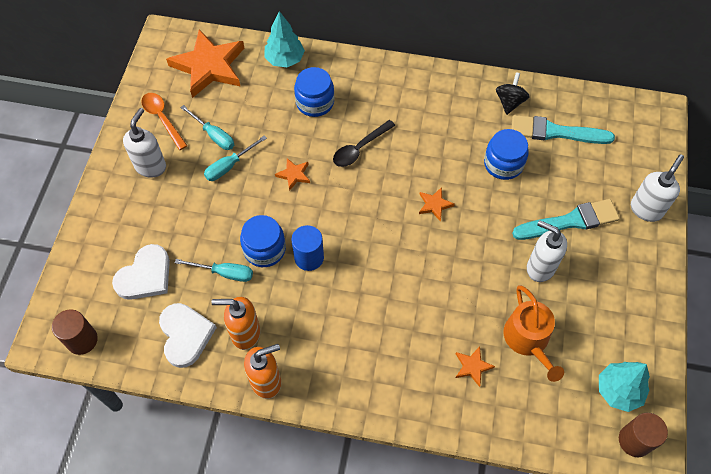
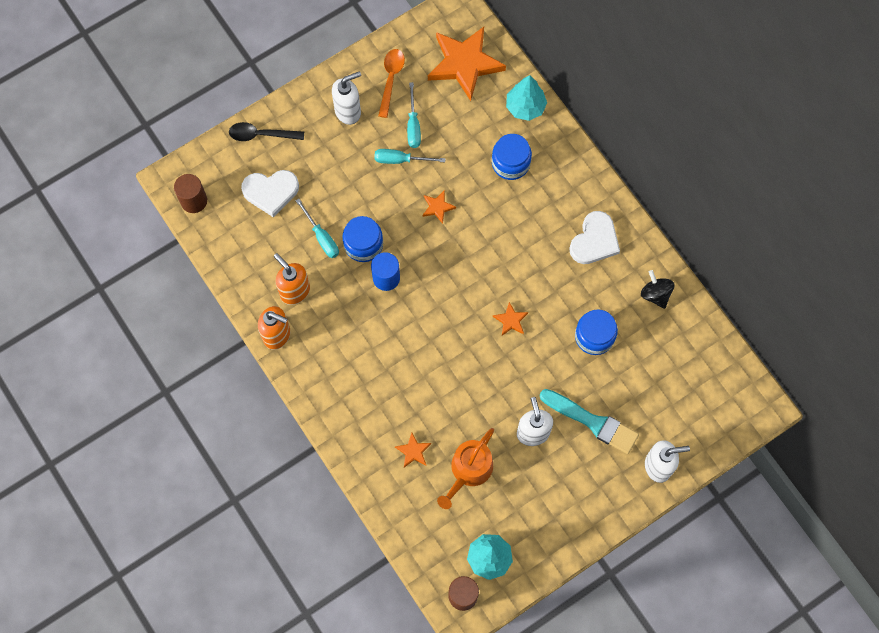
camera: 45 degrees right, 10 degrees up
white heart [159,303,217,368] -> white heart moved to [569,211,620,264]
black spoon [333,120,396,167] -> black spoon moved to [229,122,304,141]
black spinning top [496,72,530,115] -> black spinning top turned 90 degrees counterclockwise [641,270,674,309]
turquoise brush [511,115,615,144] -> none

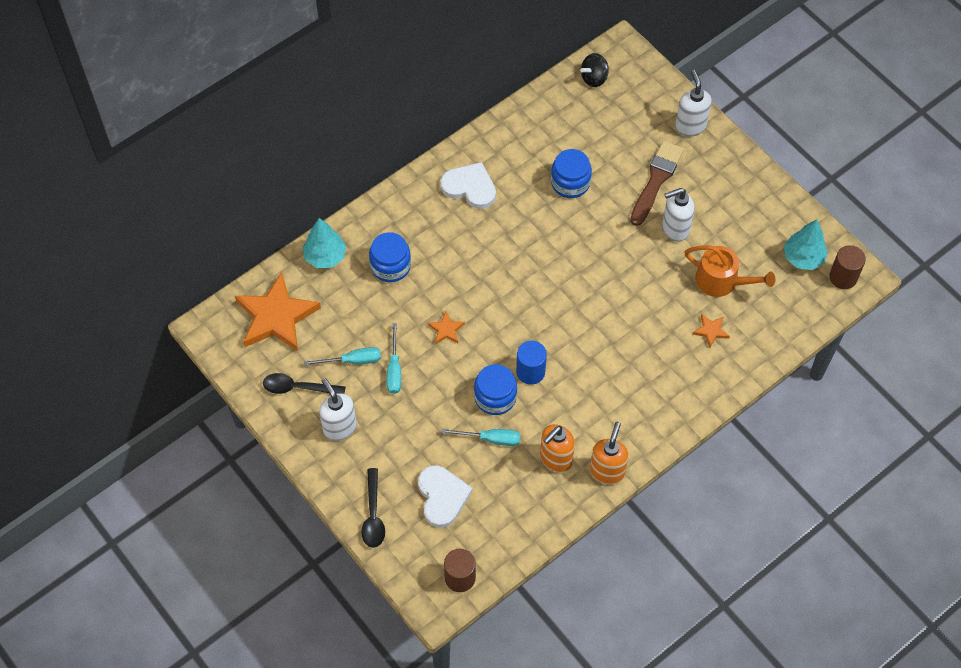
camera: 95 degrees left, 10 degrees down
turquoise screwdriver [295,199,339,258] -> turquoise screwdriver turned 45 degrees clockwise [442,429,520,446]
orange spoon [378,49,405,118] -> black spoon [263,373,346,394]
orange star [493,302,528,336] -> none
turquoise brush [540,389,639,454] -> brown brush [630,141,684,226]
black spinning top [641,270,674,309] -> black spinning top moved to [580,53,609,87]

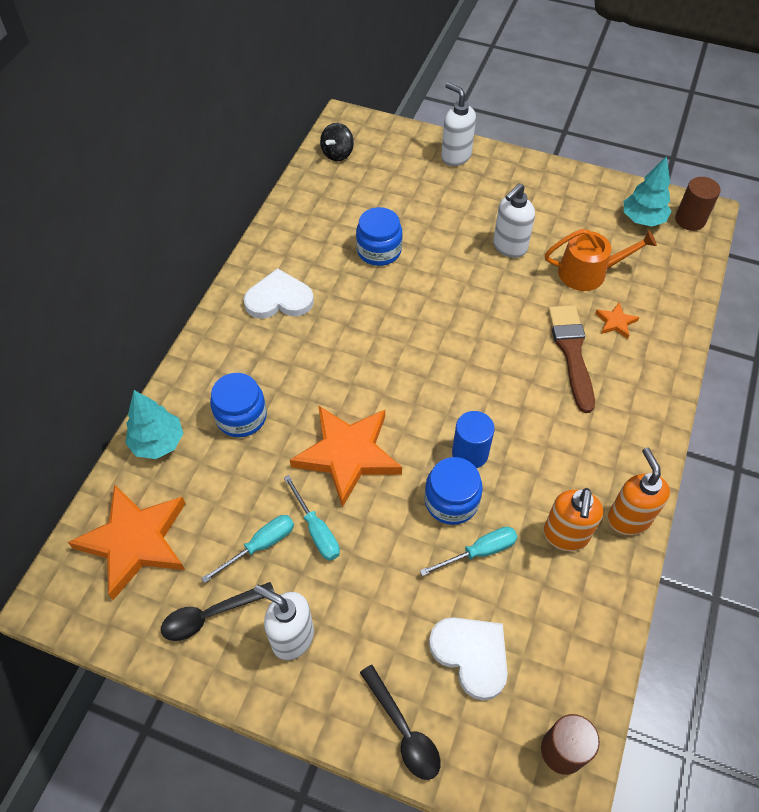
camera: 30 degrees left, 5 degrees down
orange star [428,311,465,344] -> orange star [290,405,402,508], size x2.34
brown brush [630,141,684,226] -> brown brush moved to [548,305,595,413]

